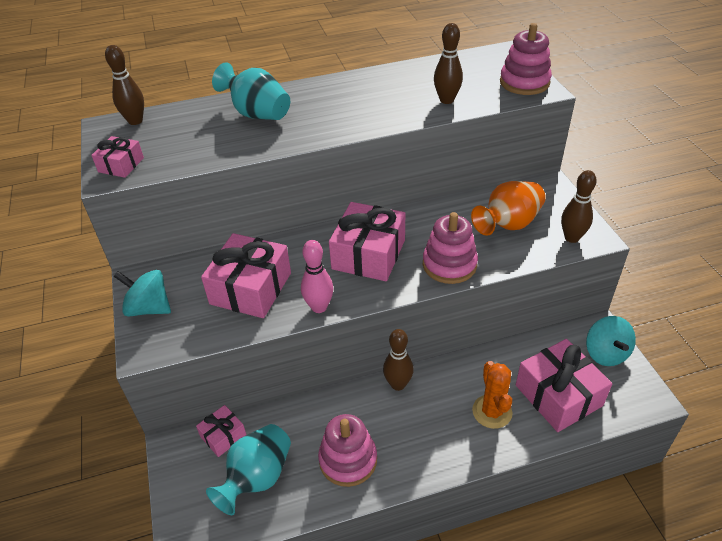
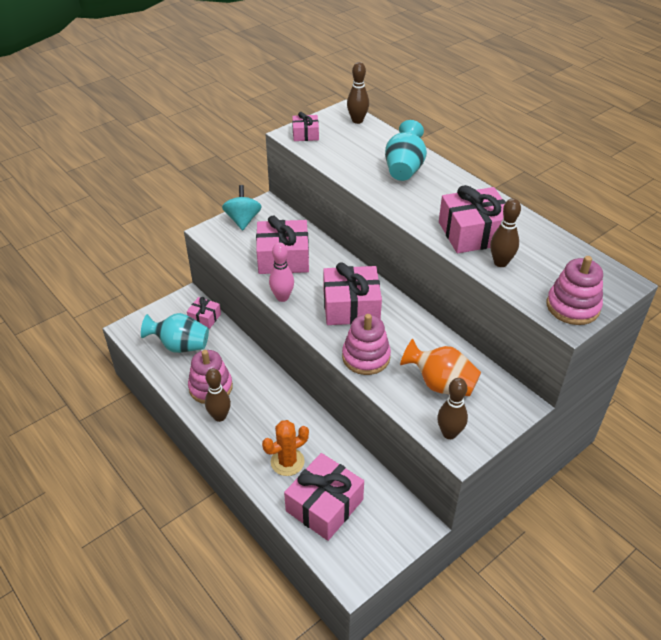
camera: 65 degrees right, 0 degrees up
brown bowling pin [383,329,414,391] -> brown bowling pin moved to [205,368,231,422]
turquoise spinning top [586,316,636,366] -> none
none -> pink gift [439,185,506,253]

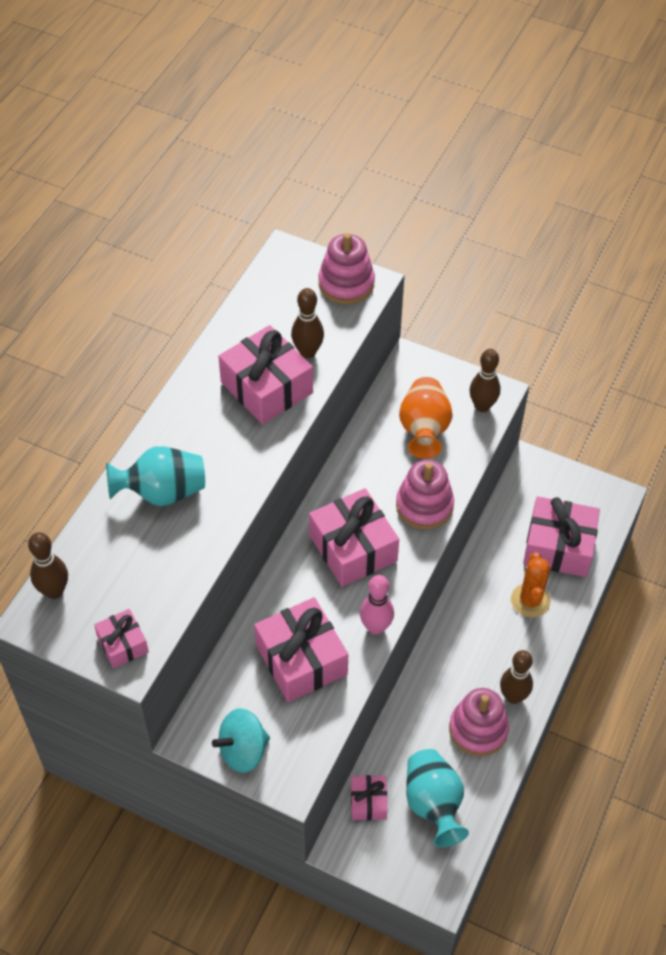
camera: 115 degrees left, 10 degrees up
orange cactus [262,420,309,476] -> orange cactus turned 60 degrees clockwise [511,552,551,617]

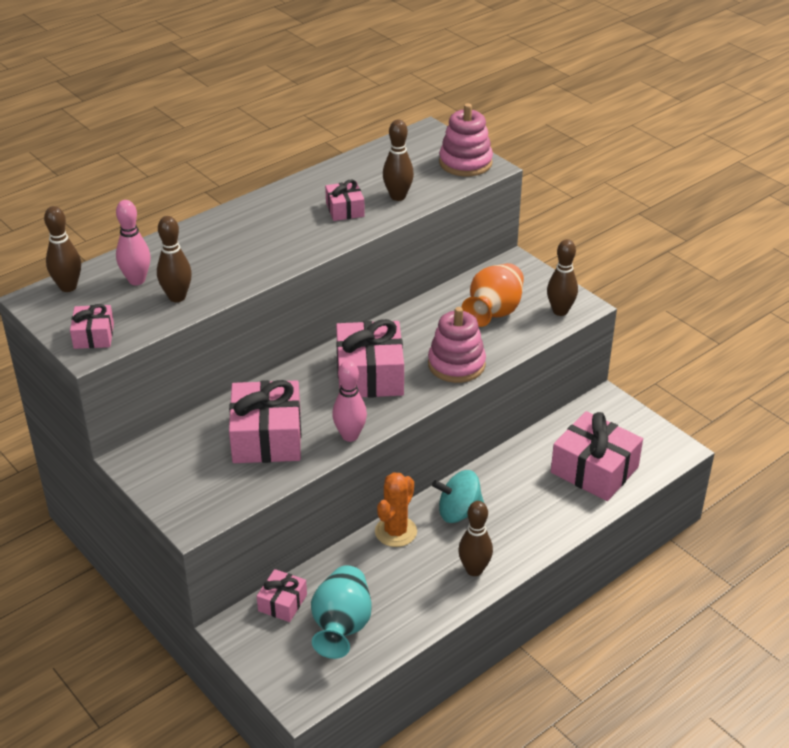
camera: 25 degrees right, 15 degrees down
turquoise vase [106,446,205,506] -> none
turquoise spinning top [212,708,270,773] -> turquoise spinning top moved to [432,470,484,523]
pink gift [218,325,313,424] -> pink gift [325,180,365,221], size x0.53
pink stacking toy [449,688,509,756] -> none
orange cactus [511,552,551,617] -> orange cactus moved to [375,472,417,547]
none -> pink bowling pin [116,200,151,285]
none -> brown bowling pin [157,216,192,302]

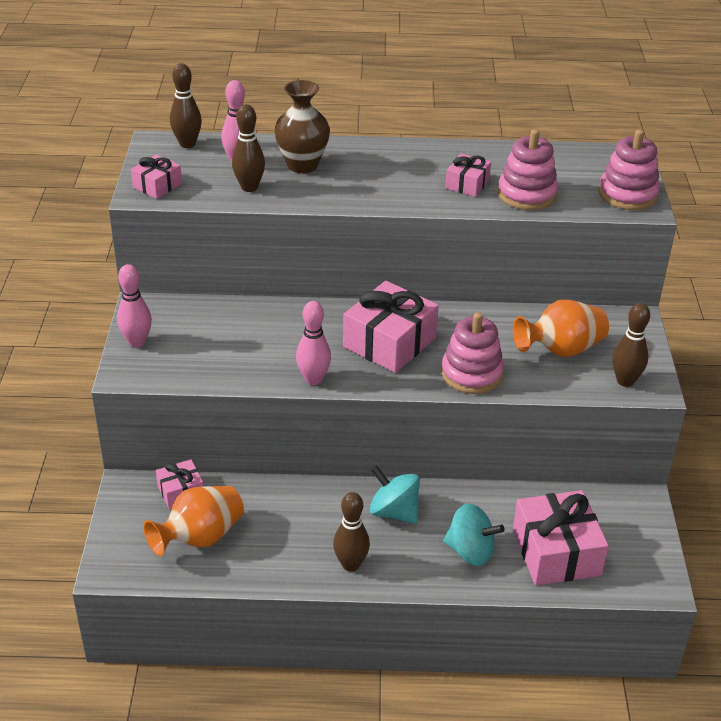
camera: 40 degrees right, 0 degrees up
pink gift [229,380,301,463] -> none
turquoise vase [311,565,372,659] -> orange vase [143,486,244,556]
orange cactus [375,472,417,547] -> none
brown bowling pin [383,120,414,201] -> pink stacking toy [498,129,558,210]
none -> pink bowling pin [117,264,152,348]
none -> brown vase [275,80,330,173]
none -> turquoise spinning top [443,504,505,566]

